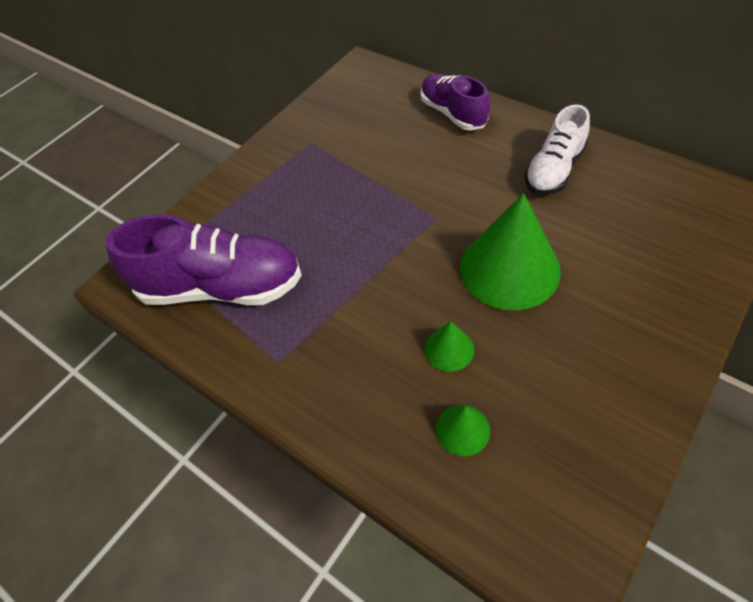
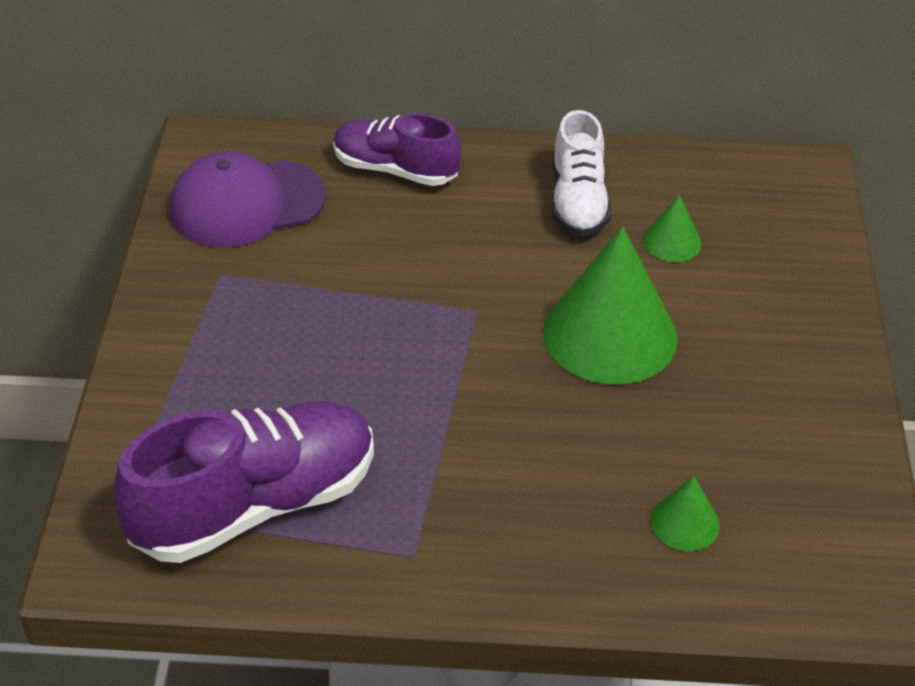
camera: 40 degrees left, 10 degrees down
green cone [425,321,474,372] -> green cone moved to [643,194,702,262]
none -> purple cap [170,151,326,248]

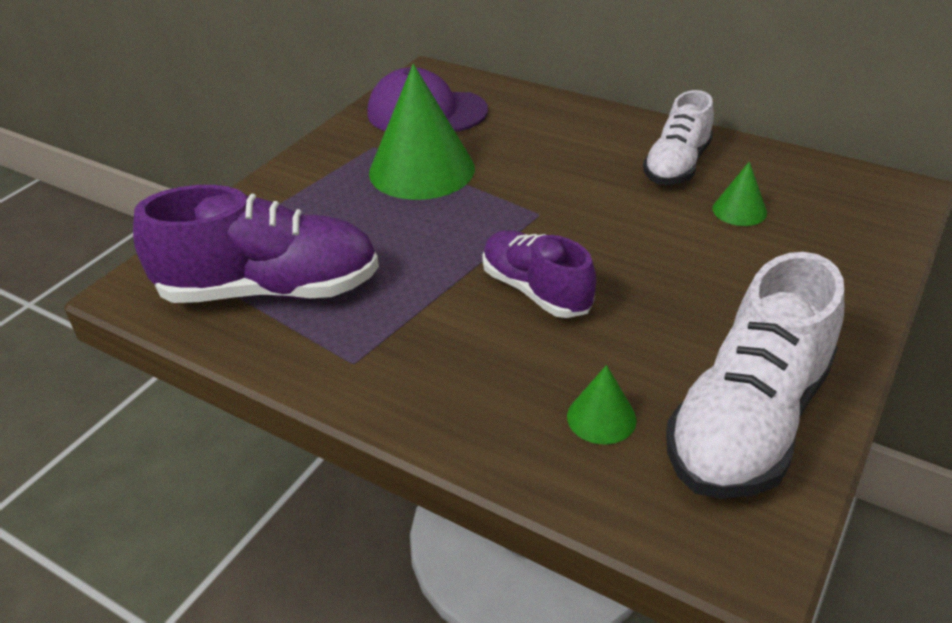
camera: 30 degrees right, 5 degrees down
purple shoe [333,113,461,186] -> purple shoe moved to [482,230,596,318]
green cone [543,227,678,384] -> green cone moved to [369,64,475,200]
none -> white shoe [666,252,844,499]

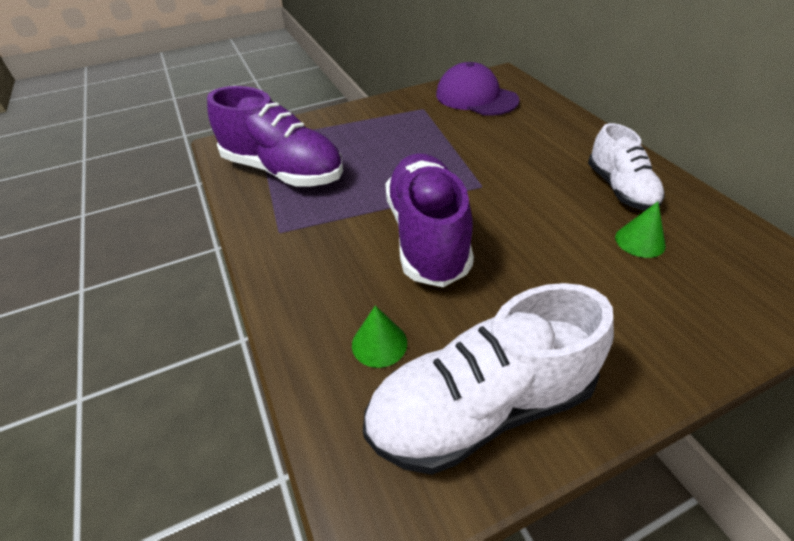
camera: 35 degrees right, 5 degrees up
green cone [369,64,475,200] -> none
purple shoe [482,230,596,318] -> purple shoe [385,153,474,287], size x1.60
white shoe [643,90,714,185] -> white shoe turned 75 degrees counterclockwise [588,123,665,211]

